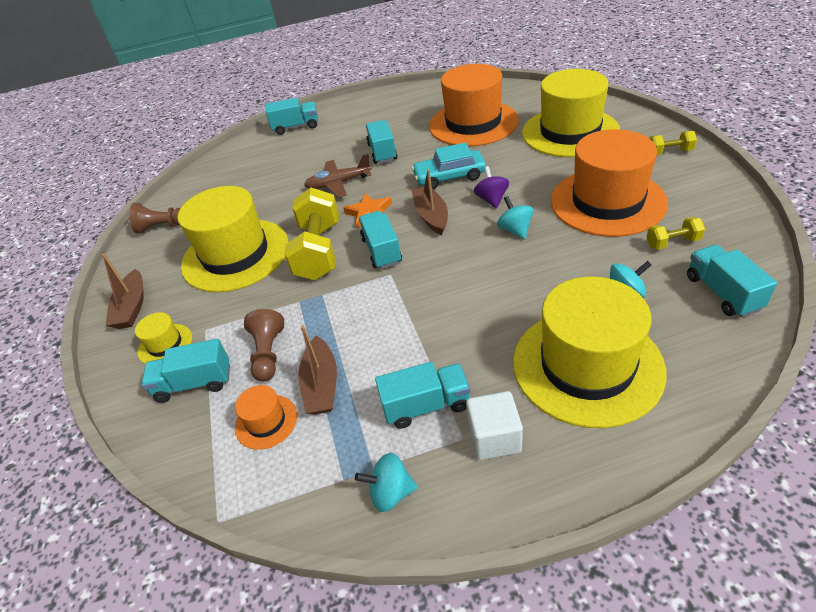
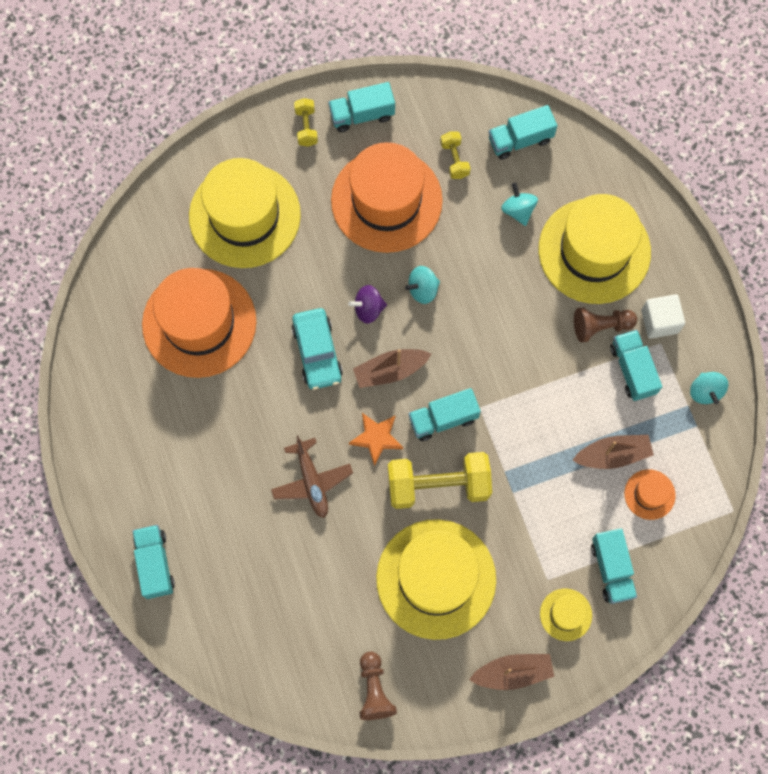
camera: 100 degrees left, 30 degrees up
brown pawn [244,309,284,381] -> brown pawn moved to [574,307,637,342]
turquoise truck [366,120,398,164] -> turquoise truck moved to [328,82,395,132]

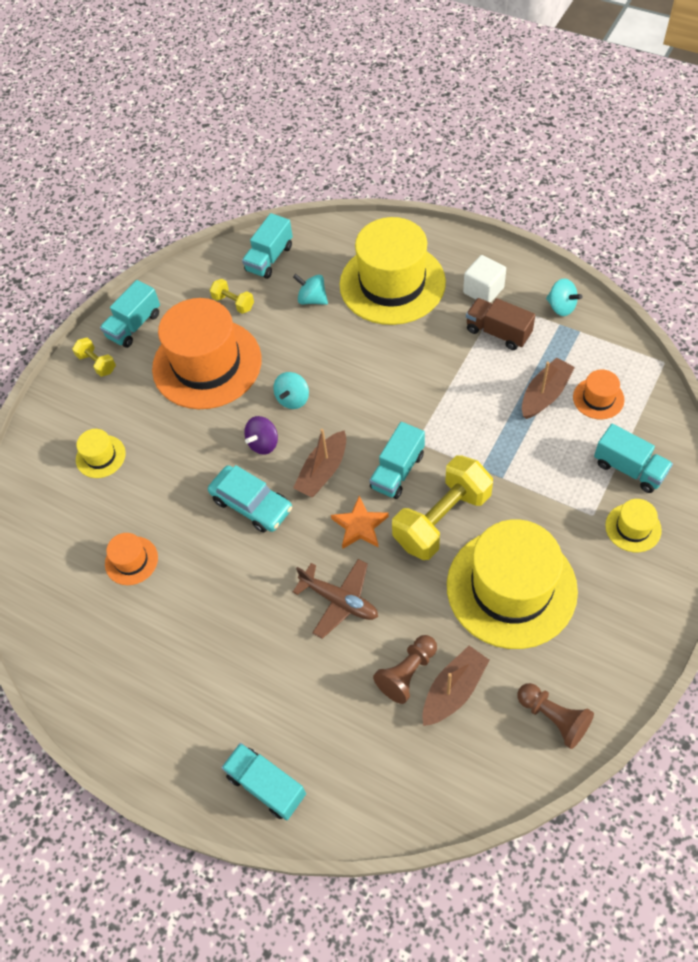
camera: 35 degrees left, 15 degrees down
orange hat [142,268,257,378] -> orange hat [105,533,158,585], size x0.43
yellow hat [189,158,301,268] -> yellow hat [76,429,126,478], size x0.43
brown boat [469,654,554,690] -> brown boat moved to [423,646,489,726]
brown pawn [574,307,637,342] -> brown pawn moved to [373,635,437,704]
turquoise truck [610,330,662,401] -> brown truck [466,298,535,350]

